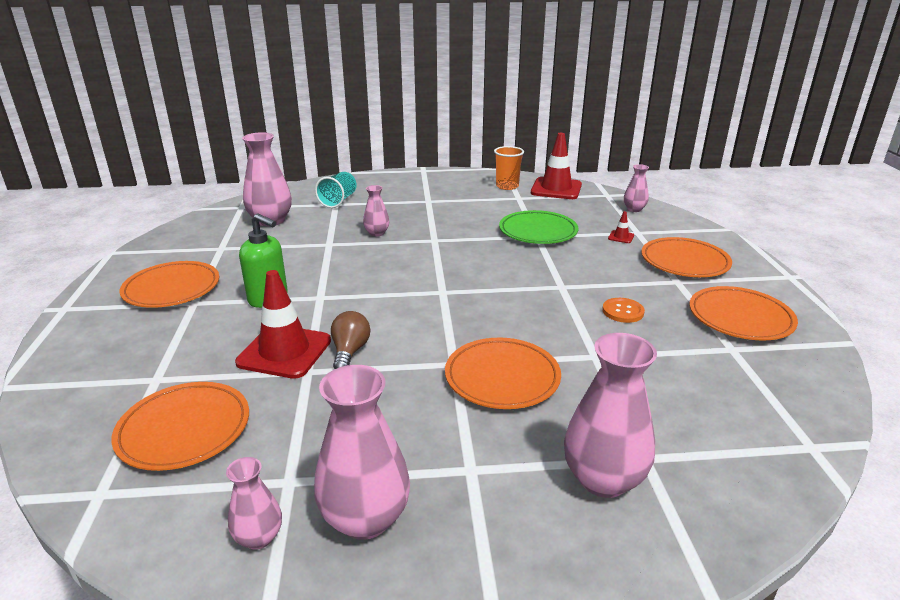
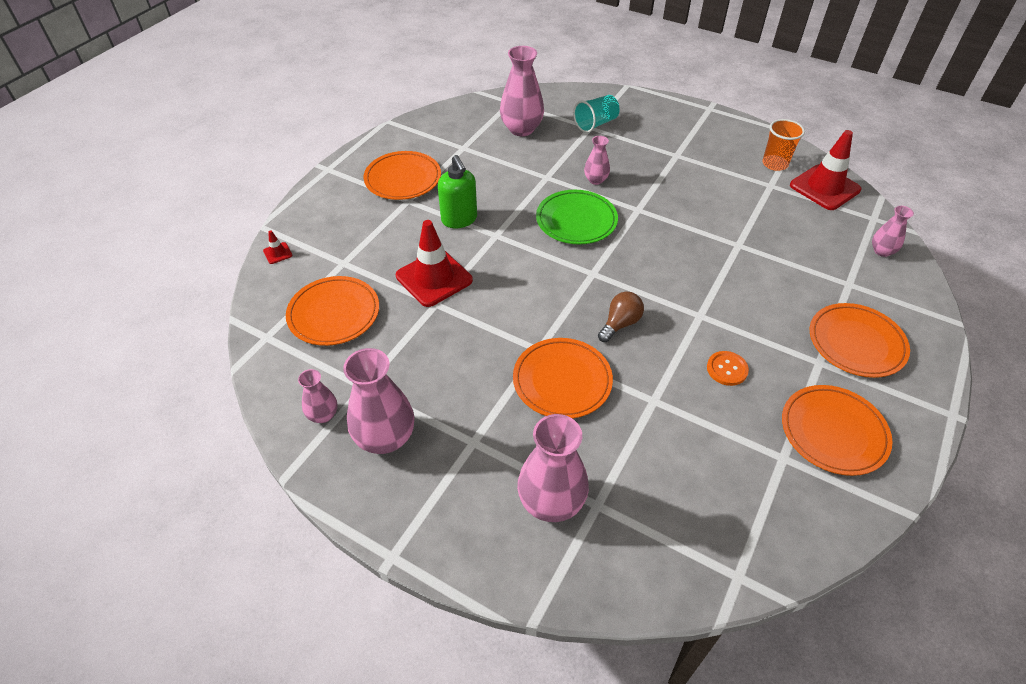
camera: 35 degrees right, 20 degrees up
brown light bulb [331,311,370,369] -> brown light bulb moved to [598,292,644,342]
green plate [499,210,579,244] -> green plate moved to [536,190,618,244]
red traffic cone [608,211,634,243] -> red traffic cone moved to [263,230,292,264]

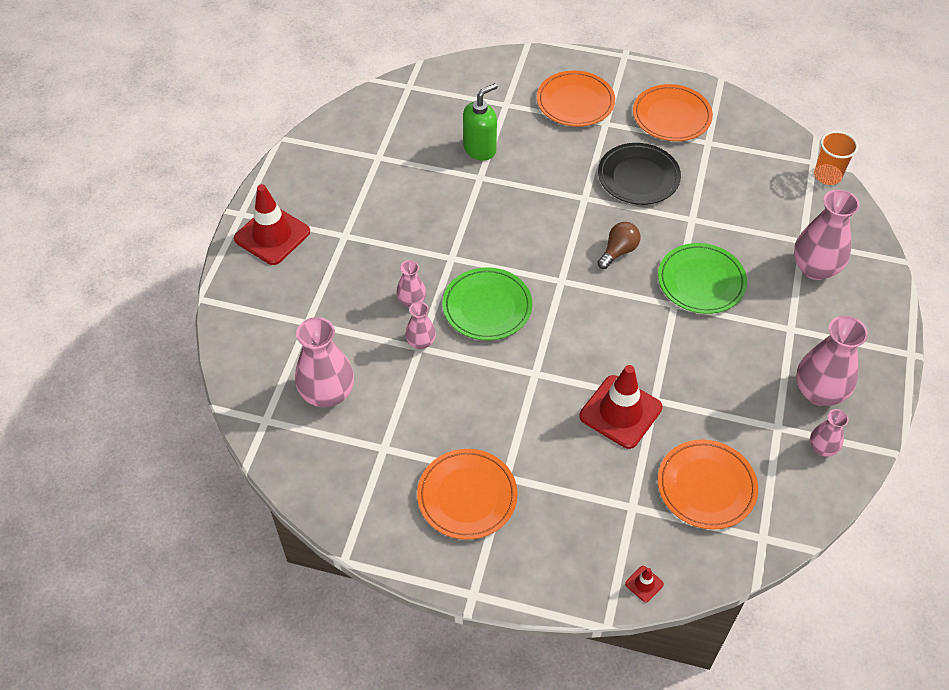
camera: 105 degrees left, 5 degrees up
green soap dispenser [438,155,477,228] -> green soap dispenser moved to [463,83,498,161]
orange plate [513,338,613,419] -> green plate [658,243,747,314]
turquoise cup [573,95,620,133] -> none
brown light bulb [598,292,644,342] -> brown light bulb turned 105 degrees clockwise [597,222,641,269]
orange button [707,351,749,386] -> black plate [598,143,681,205]
orange cup [763,119,805,171] -> orange cup moved to [814,131,858,185]
red traffic cone [790,130,861,210] -> red traffic cone moved to [234,184,310,265]
pink vase [872,206,914,257] -> pink vase moved to [405,302,436,349]

